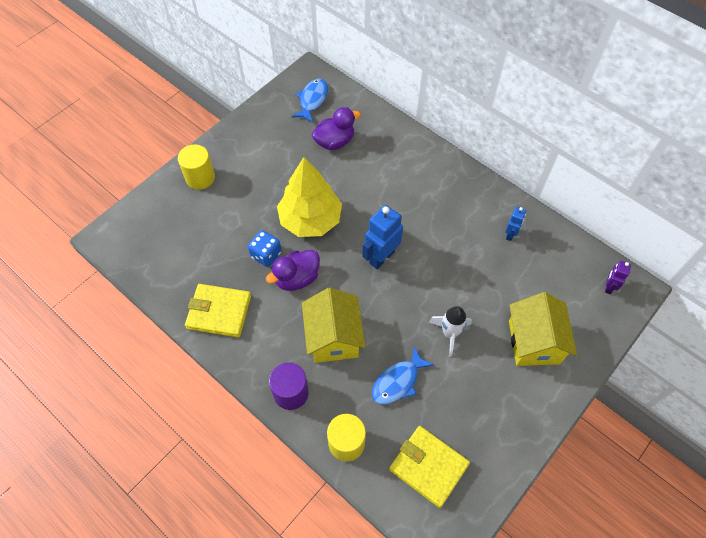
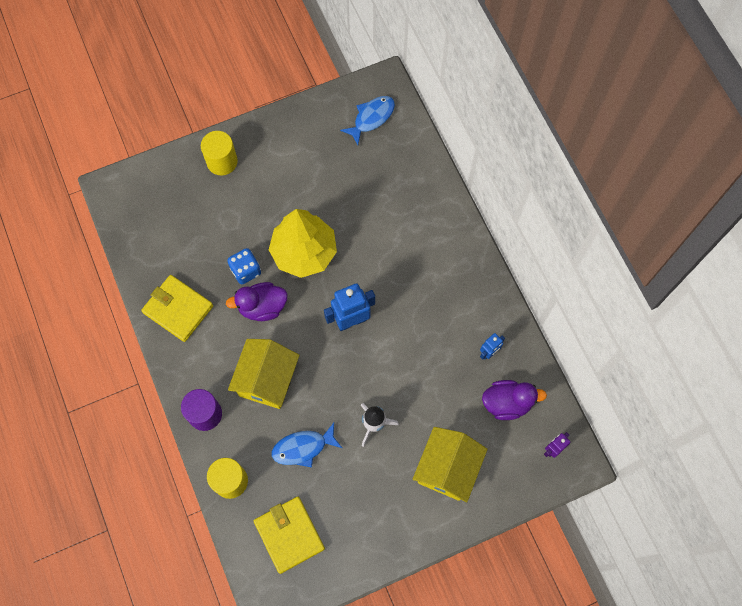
camera: 25 degrees right, 10 degrees up
purple duck [311,107,361,150] -> purple duck moved to [482,380,547,420]

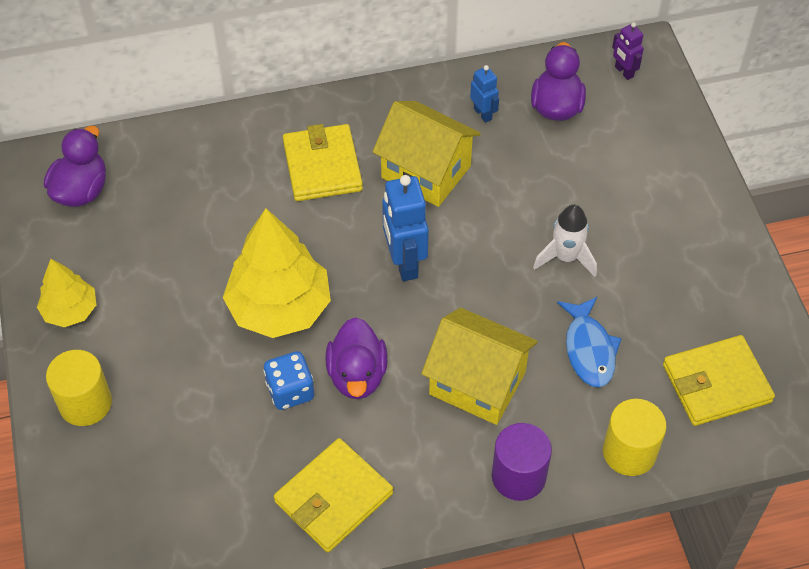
camera: 80 degrees left, 15 degrees down
blue fish [340,96,395,145] -> purple duck [44,126,106,207]
yellow house [413,427,488,502] -> yellow house moved to [372,101,481,207]
none -> yellow tree [37,259,96,327]
none -> yellow wallet [283,124,363,201]

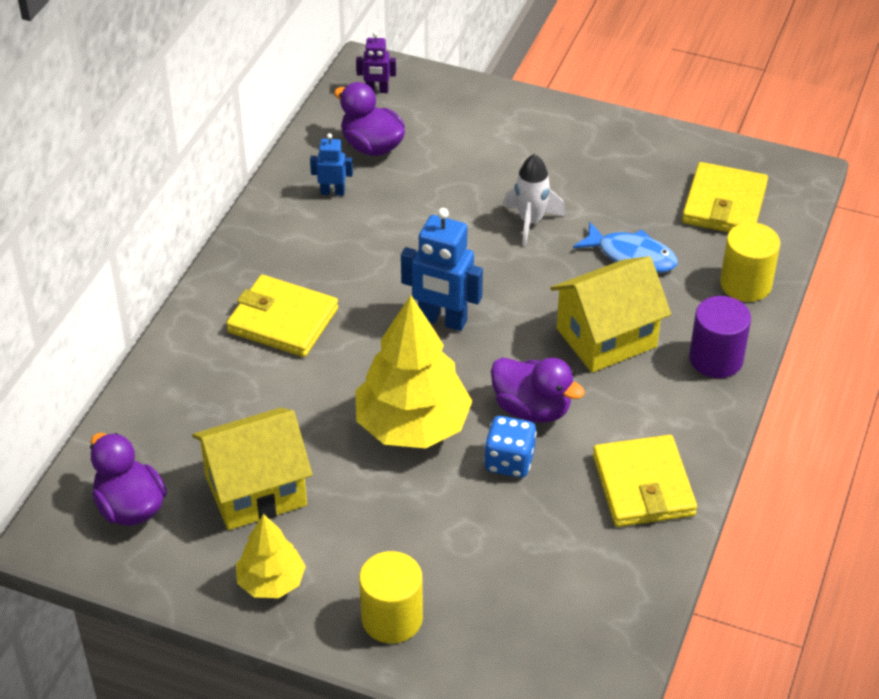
camera: 55 degrees left, 10 degrees down
yellow house [372,101,481,207] -> yellow house moved to [192,408,313,530]

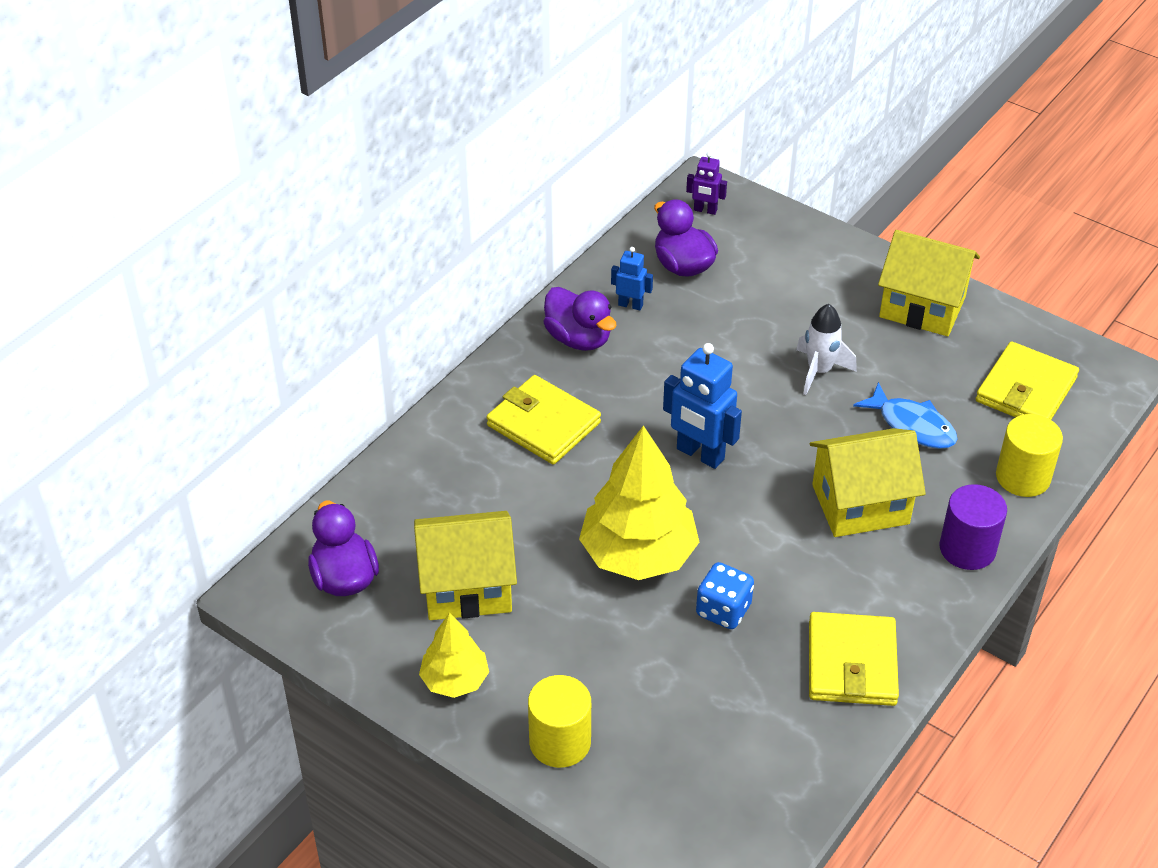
camera: 15 degrees right, 0 degrees up
purple duck [491,358,585,423] -> purple duck moved to [544,287,617,351]
none -> yellow house [878,230,980,336]

